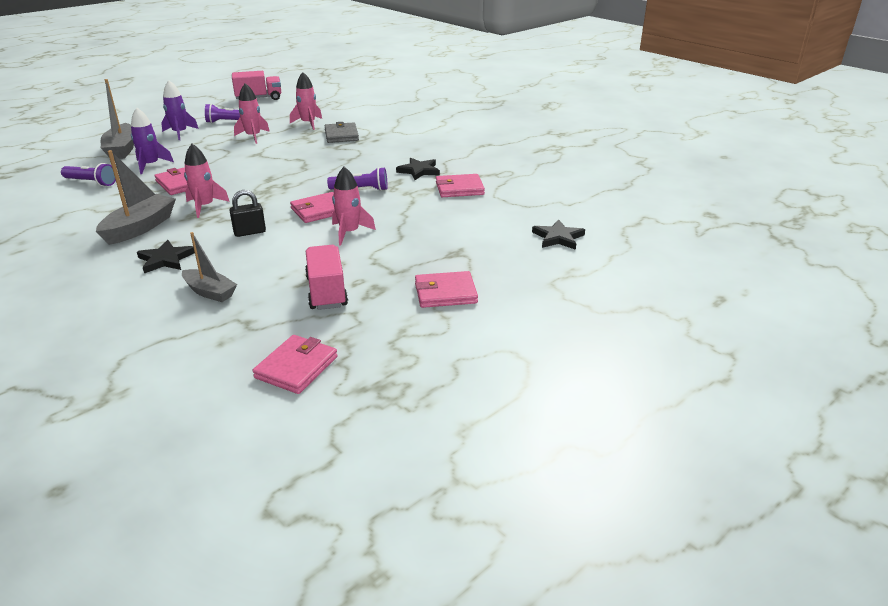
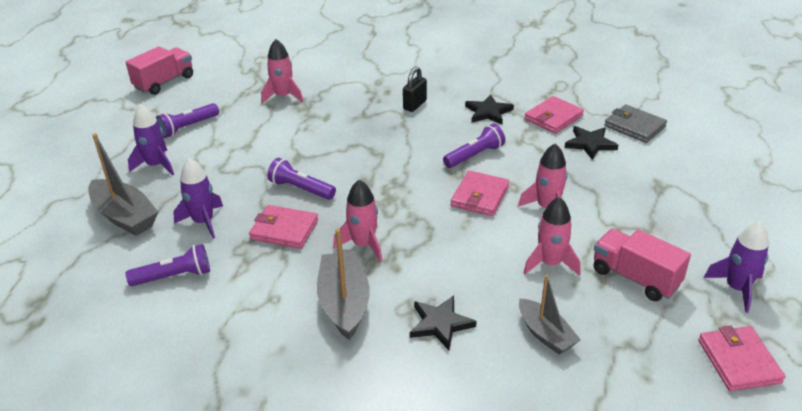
camera: 35 degrees left, 5 degrees up
grey boat [182,232,237,302] -> grey boat turned 60 degrees clockwise [519,274,581,355]
black padlock [229,190,266,237] -> black padlock moved to [403,67,427,112]
pink rocket [234,83,270,144] -> pink rocket moved to [524,197,581,276]
grey wallet [325,122,359,143] -> grey wallet moved to [604,105,667,143]
pink wallet [415,271,478,308] -> none
black star [532,219,585,250] -> black star moved to [565,126,618,160]
none -> purple flashlight [267,158,336,200]
none -> purple rocket [704,221,769,313]

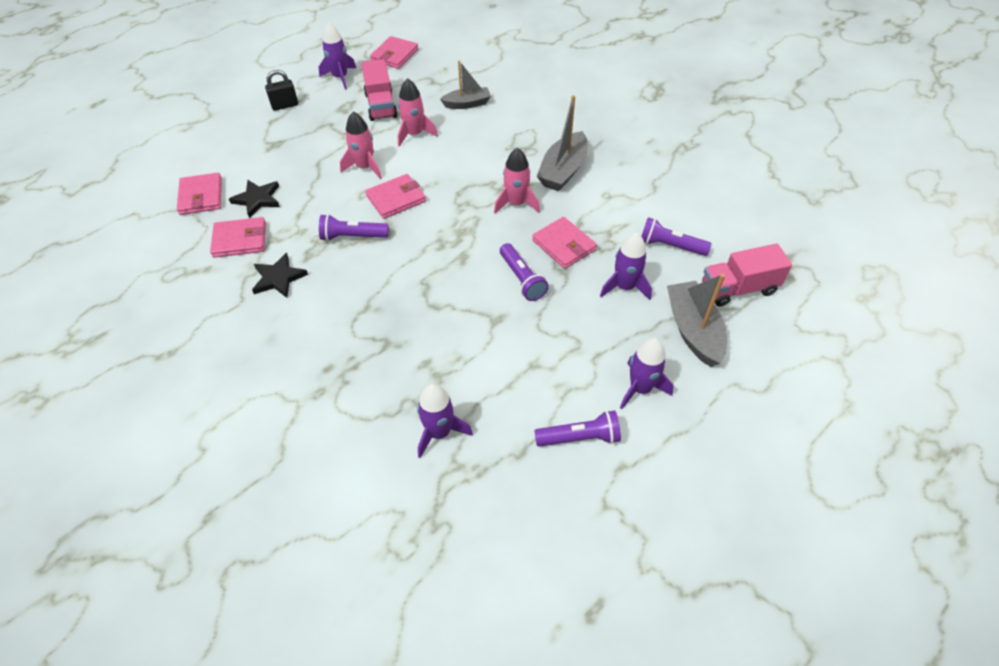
camera: 145 degrees left, 15 degrees up
pink truck [126,46,193,95] -> pink truck moved to [702,244,792,307]
pink rocket [261,39,303,103] -> purple rocket [417,384,473,458]
black padlock [403,67,427,112] -> black padlock moved to [265,70,298,111]
black star [410,296,476,350] -> none
grey boat [519,274,581,355] -> grey boat turned 75 degrees clockwise [440,61,491,109]
grey wallet [604,105,667,143] -> pink wallet [177,173,222,215]

